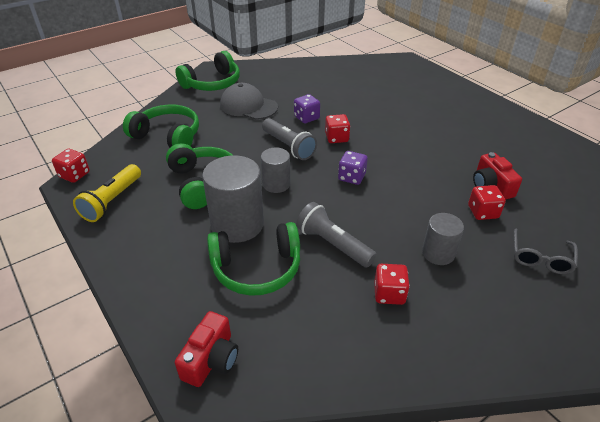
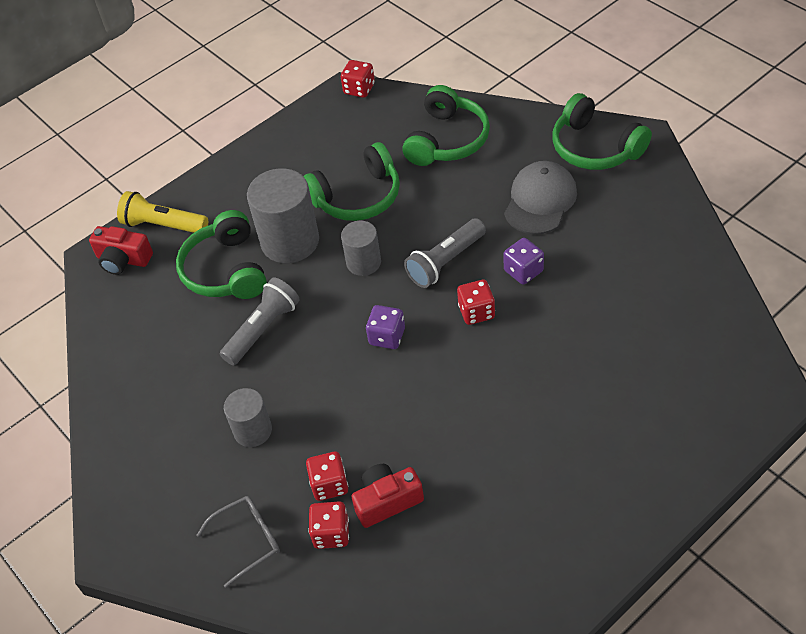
camera: 90 degrees right, 10 degrees up
yellow flashlight [73,164,141,222] -> yellow flashlight moved to [117,191,208,233]
red dice [374,264,410,305] -> red dice moved to [309,501,349,549]
grey glasses [514,229,578,274] -> grey glasses turned 135 degrees clockwise [197,496,280,588]

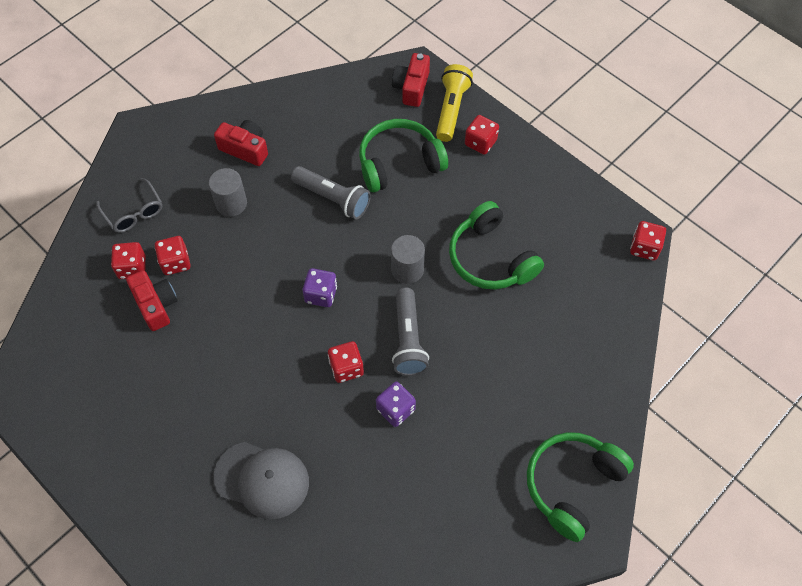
camera: 80 degrees right, 10 degrees up
grey cylinder [247,168,319,263] -> none
green headphones [402,85,490,166] -> none
grey flashlight [404,218,486,288] -> grey flashlight turned 135 degrees counterclockwise [392,288,429,376]
grey cap [504,161,577,234] -> grey cap moved to [214,442,309,519]
none -> red camera [214,120,268,166]
none -> red dice [465,115,499,155]

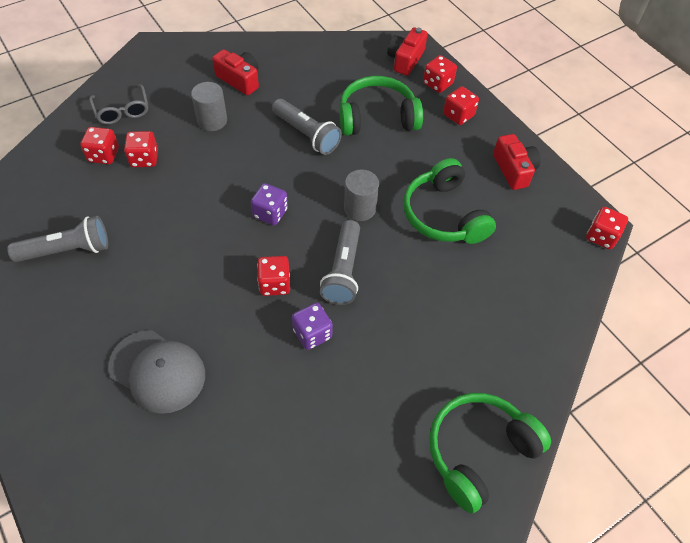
camera: 10 degrees right, 5 degrees down
red camera [126,270,177,331] -> red camera moved to [493,134,541,190]
yellow flashlight [436,64,473,142] -> red dice [423,55,457,93]
none -> grey flashlight [7,216,108,262]

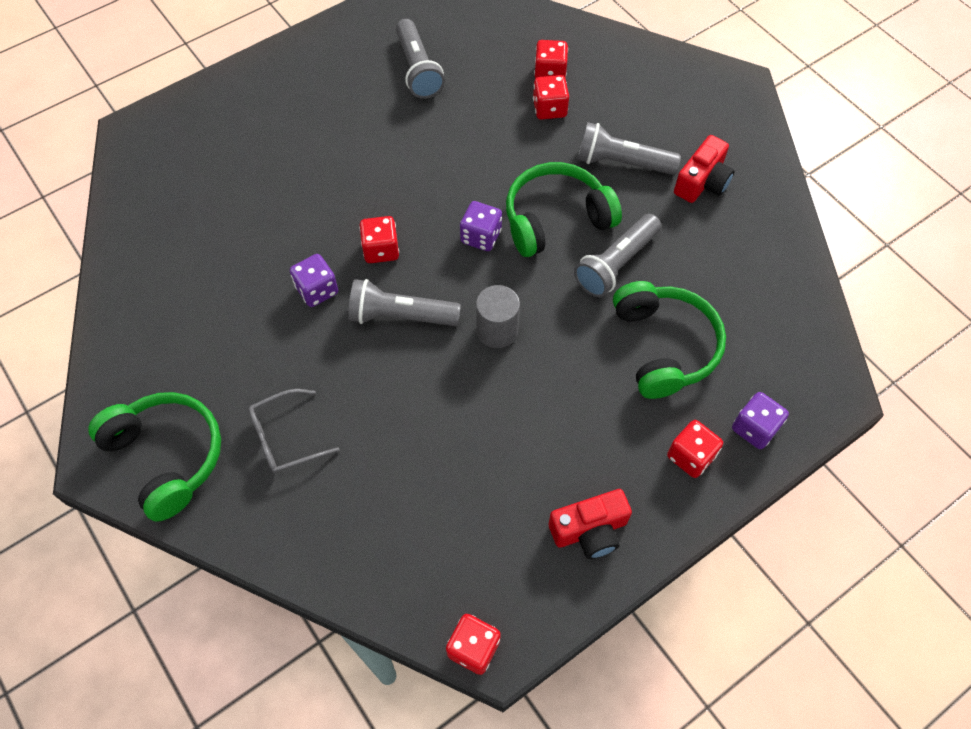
camera: 90 degrees right, 5 degrees up
grey glasses [89,84,148,124] -> grey glasses moved to [249,389,340,474]
grey cap [108,330,205,414] -> none
grey cylinder [191,82,227,131] -> grey flashlight [578,122,681,175]
red camera [387,27,428,76] -> none
green headphones [404,158,496,244] -> green headphones moved to [506,162,622,257]
red dice [423,55,457,93] -> purple dice [732,392,789,449]

